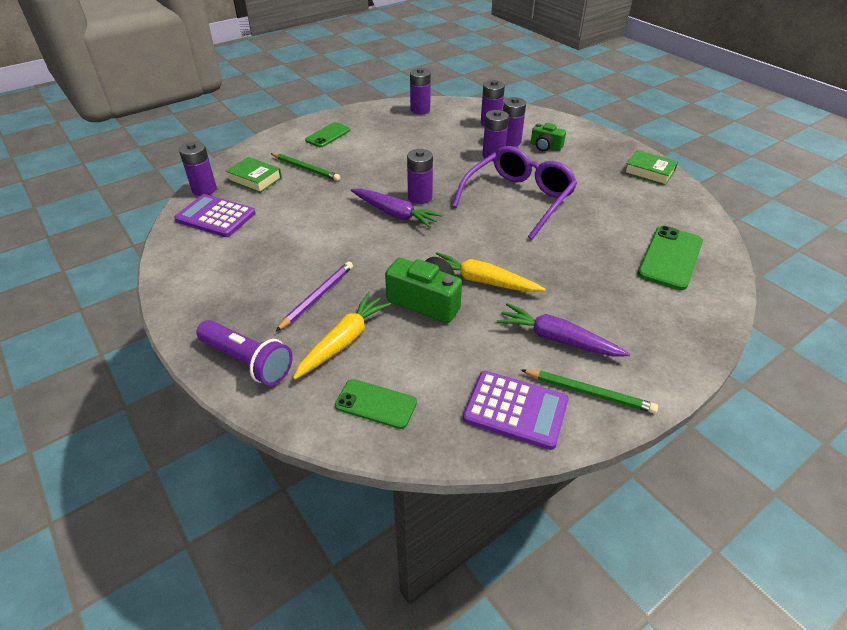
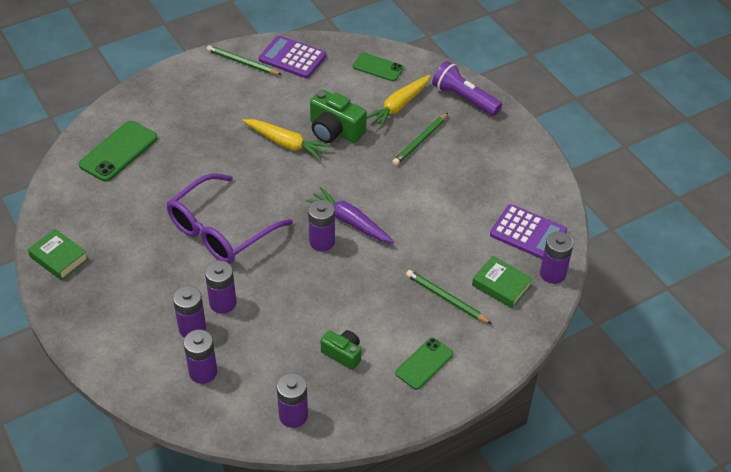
camera: 175 degrees left, 5 degrees up
purple pencil [276,261,353,331] -> green pencil [392,113,448,166]
purple carrot [497,303,630,357] -> none
green camera [531,123,566,151] -> green camera moved to [321,330,361,370]

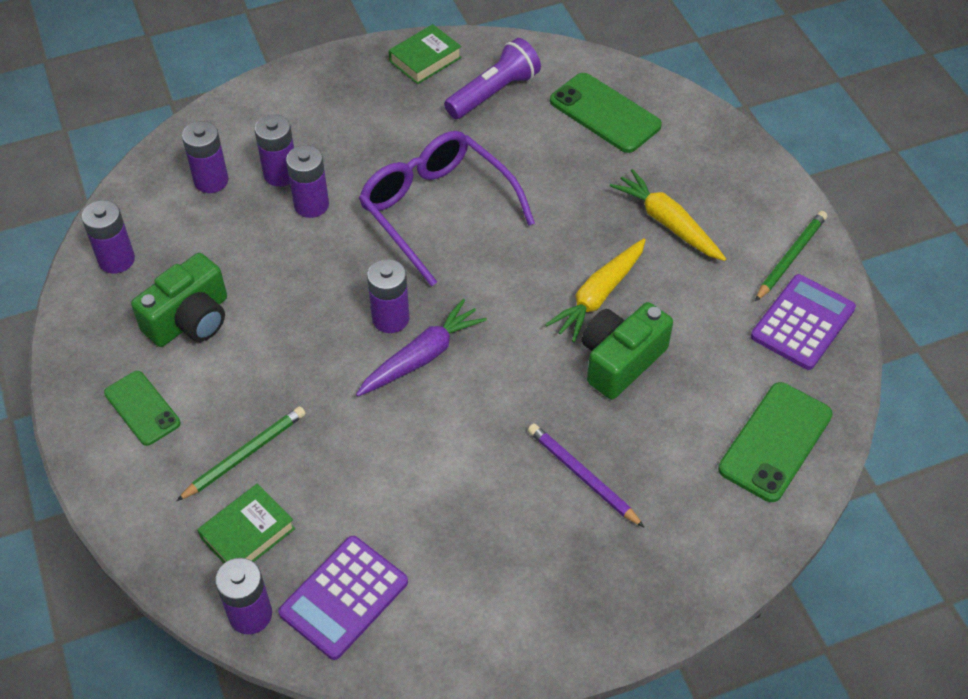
camera: 100 degrees right, 5 degrees up
green camera [321,330,361,370] -> green camera [131,253,227,347], size x1.64
green phone [353,53,404,81] -> green phone [718,382,833,502], size x1.52
yellow carrot [367,75,431,129] -> yellow carrot moved to [610,169,726,261]
green pencil [392,113,448,166] -> purple pencil [528,424,644,527]
purple flashlight [432,61,502,116] -> purple flashlight moved to [444,38,541,119]

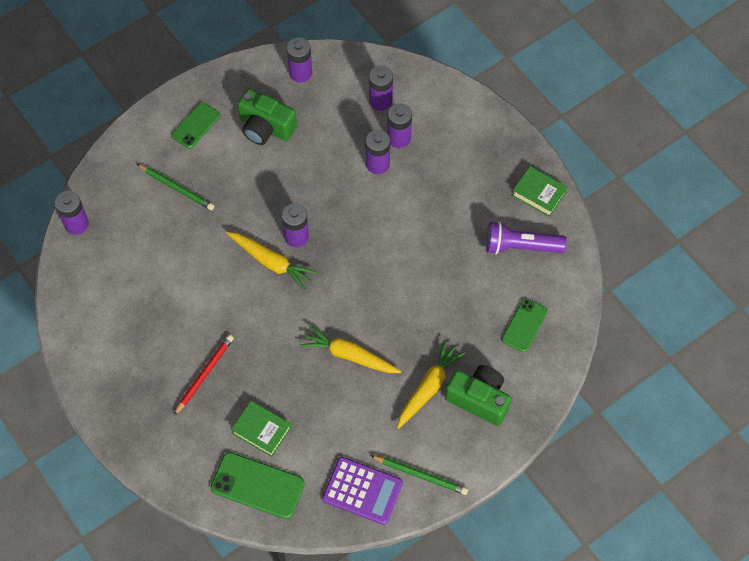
camera: 75 degrees right, 10 degrees up
green book [197,483,295,563] -> green book moved to [231,401,291,457]
purple calculator [278,536,408,660] -> none
purple carrot [356,299,487,396] -> yellow carrot [227,232,317,290]
purple glasses [359,131,535,287] -> none
purple flashlight [444,38,541,119] -> purple flashlight turned 150 degrees clockwise [486,221,567,255]
purple pencil [528,424,644,527] -> red pencil [174,335,234,415]
green phone [550,73,662,153] -> green phone [502,298,548,352], size x0.66
green camera [582,302,673,399] -> green camera moved to [445,365,511,426]

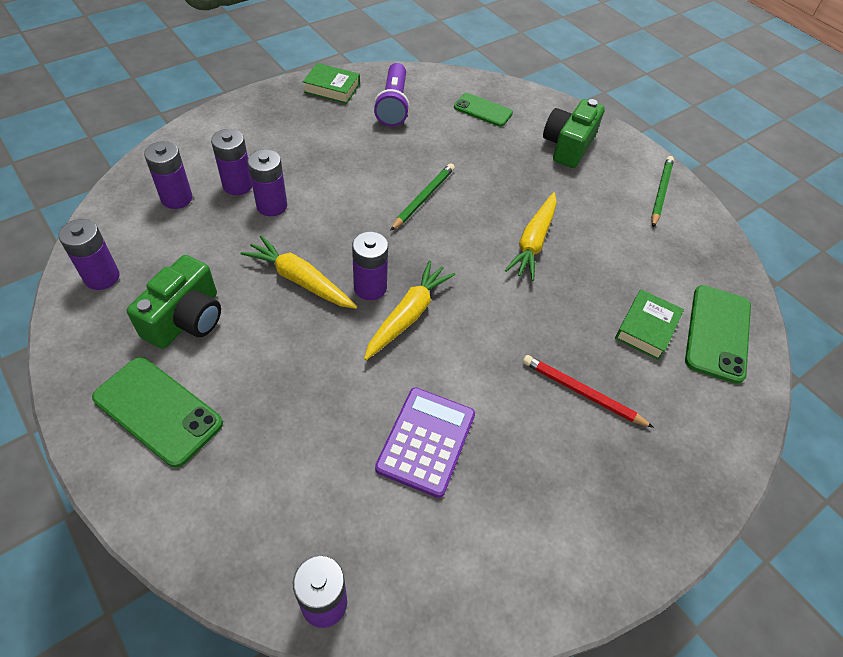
camera: 95 degrees left, 10 degrees down
green pencil [137,164,215,210] -> green pencil moved to [390,163,455,231]
green phone [171,102,220,149] -> green phone [92,357,223,468], size x1.52
purple calculator [322,457,403,525] -> purple calculator moved to [375,388,475,498]
yellow carrot [397,340,466,429] -> yellow carrot moved to [240,235,358,309]
green book [512,166,568,217] -> green book turned 75 degrees clockwise [303,63,360,104]

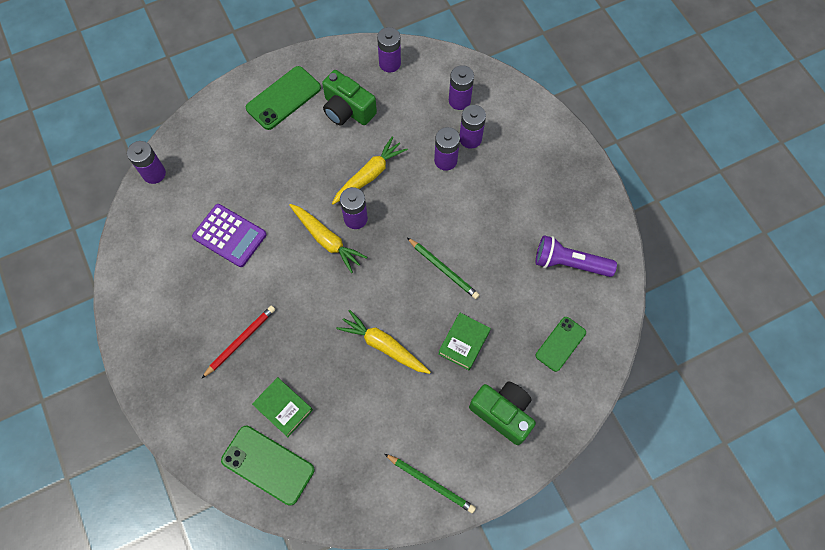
camera: 105 degrees right, 15 degrees up
green book [303,63,360,104] -> green book moved to [438,312,491,370]

